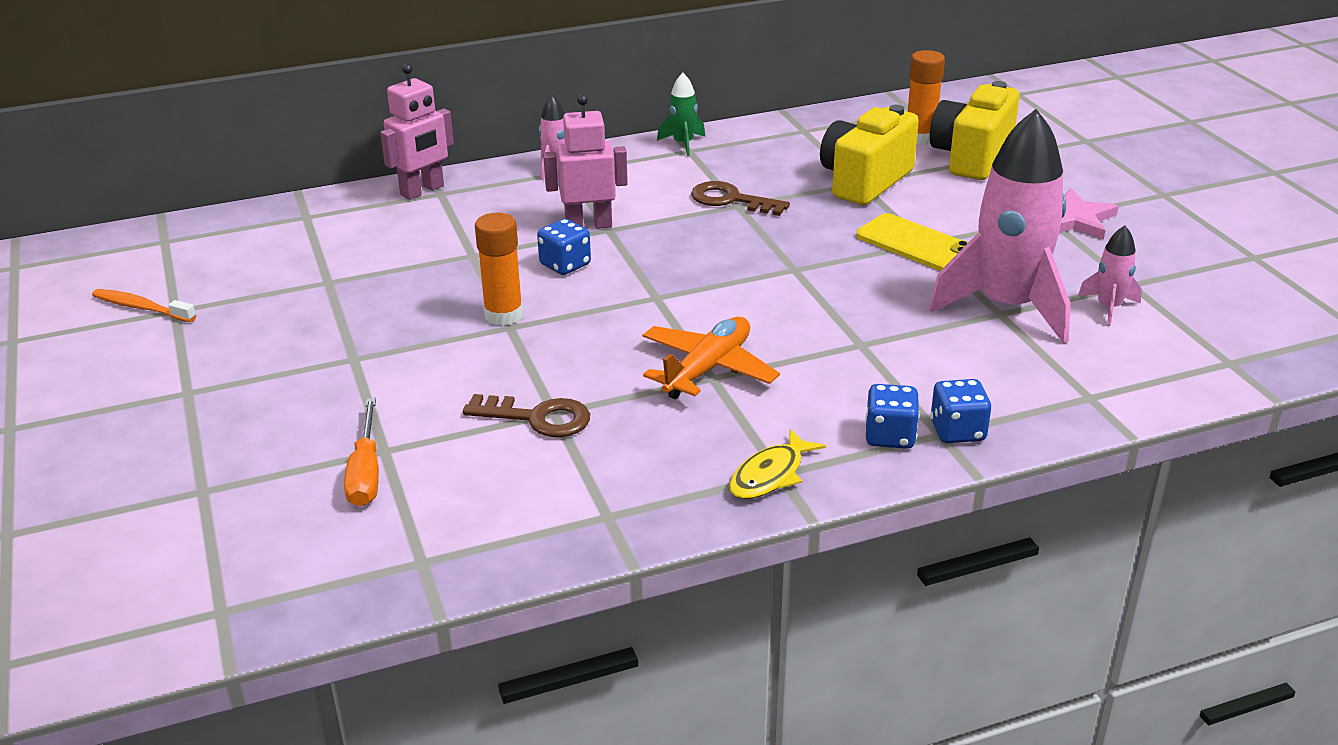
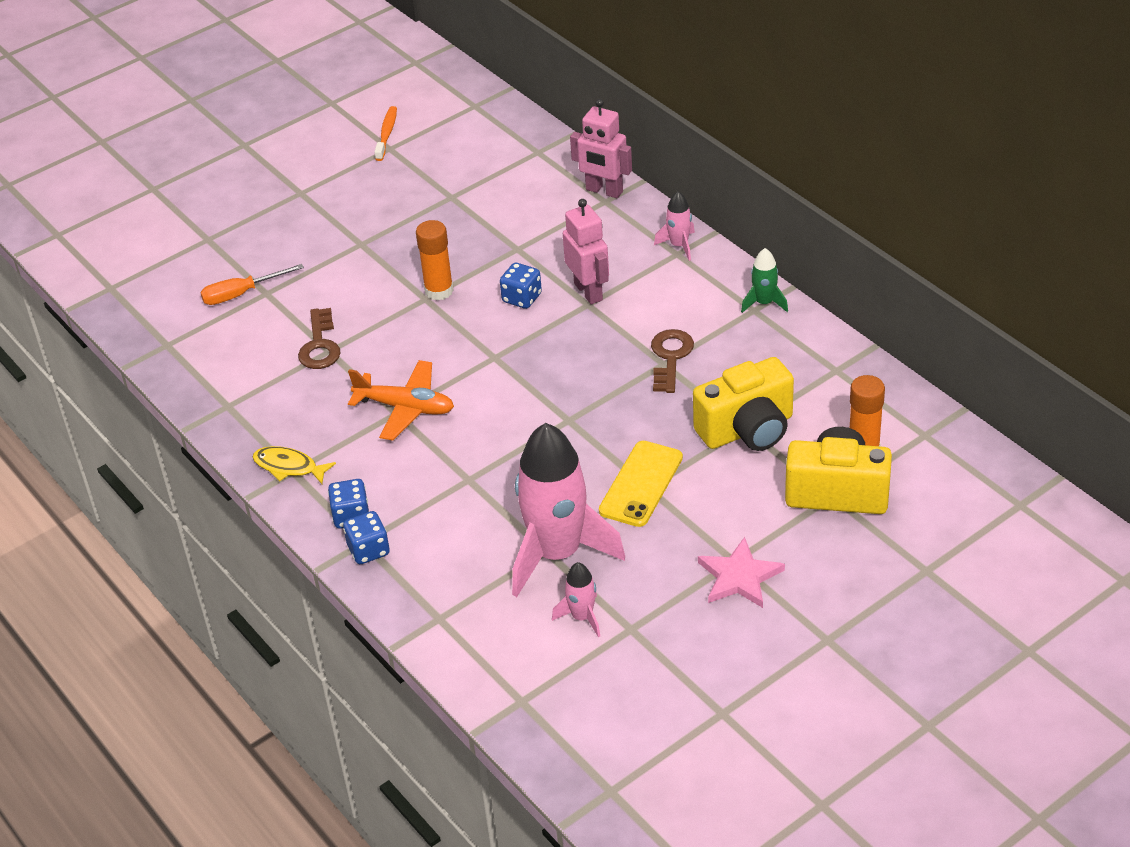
camera: 75 degrees right, 10 degrees up
yellow camera [820,105,919,205] -> yellow camera turned 135 degrees clockwise [693,357,794,451]

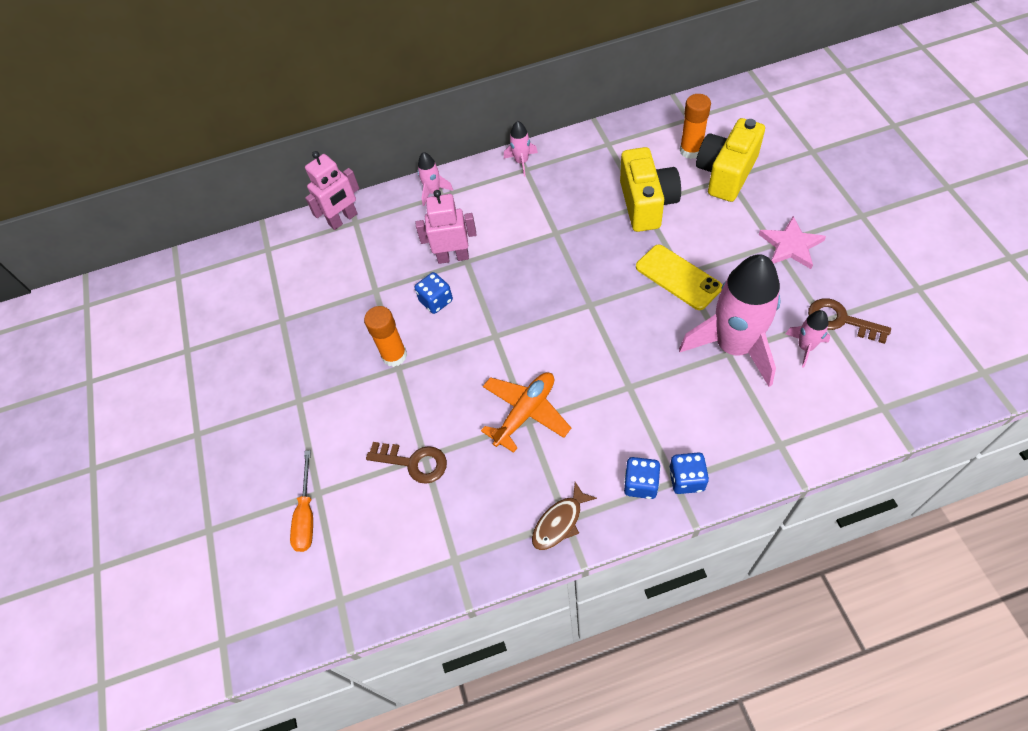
camera: 65 degrees left, 15 degrees up
yellow fish [252,446,336,484] -> brown fish [532,482,597,550]
orange toothbrush [375,106,397,161] -> none
brown key [651,329,694,393] -> brown key moved to [808,298,891,344]
green rocket [741,248,788,313] -> pink rocket [504,121,538,177]

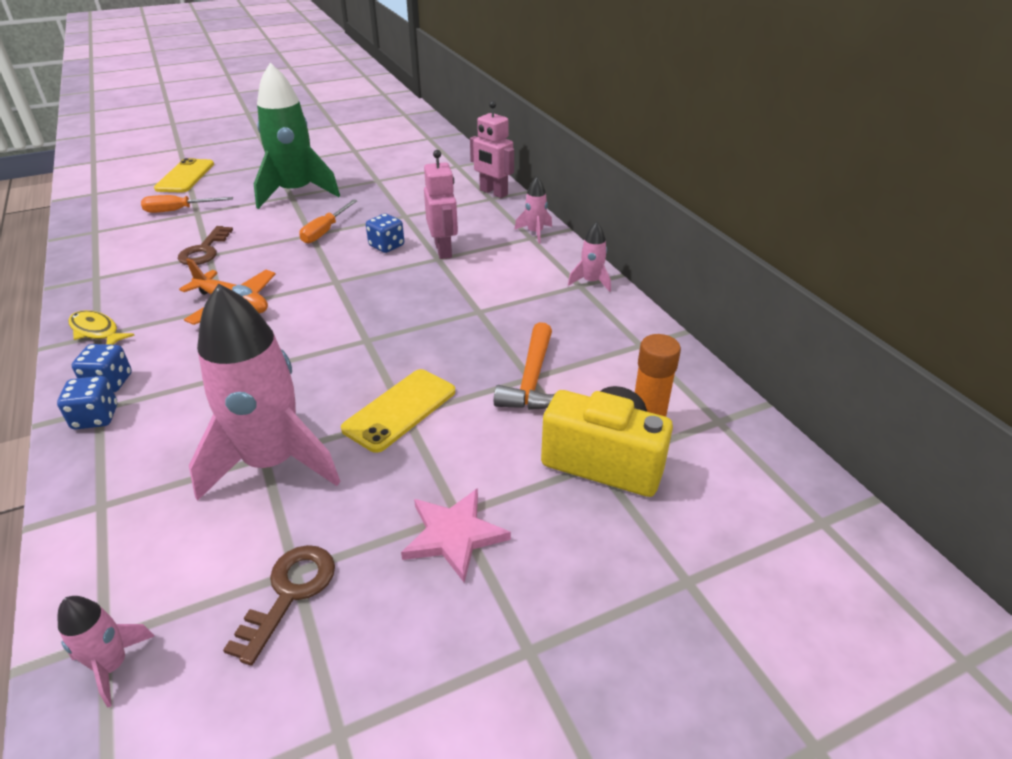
camera: 75 degrees right, 20 degrees down
orange glue stick [364,306,407,367] -> orange screwdriver [299,199,358,243]
brown fish [532,482,597,550] -> yellow fish [68,310,135,345]
yellow camera [620,147,681,232] -> orange hammer [494,322,555,410]
pink rocket [785,310,830,368] -> pink rocket moved to [58,596,154,708]
none -> yellow phone [154,158,214,193]
none -> green rocket [254,63,340,209]

